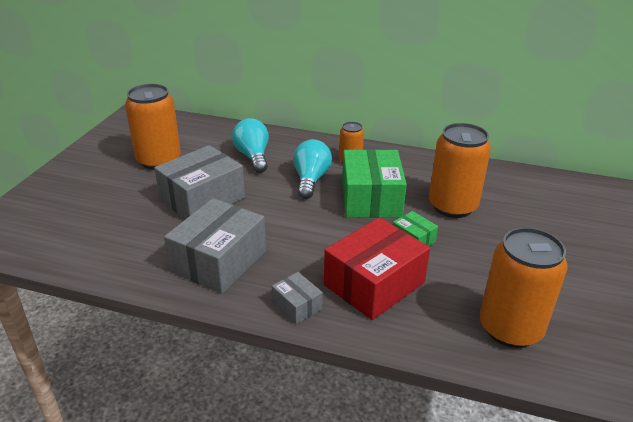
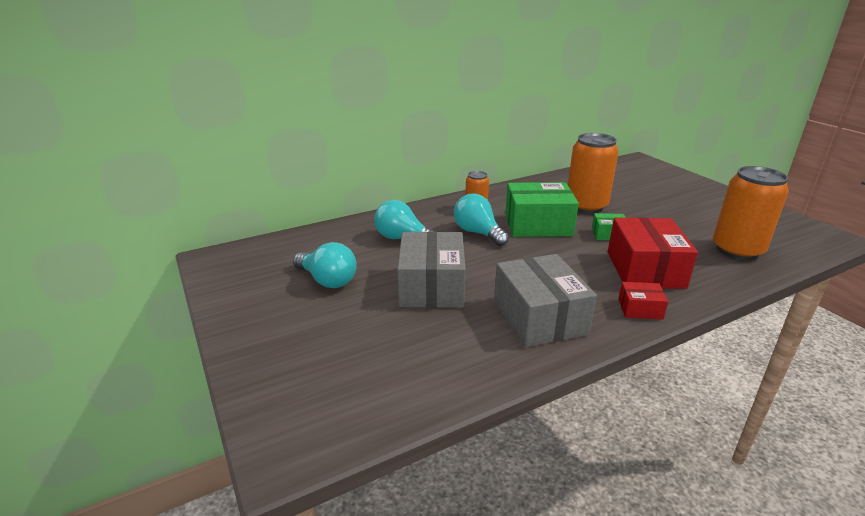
camera: 45 degrees left, 5 degrees down
orange can [125,84,181,170] -> turquoise light bulb [293,242,357,288]
grey box [272,272,323,324] -> red box [618,282,668,320]
green box [342,149,407,218] -> green box turned 45 degrees counterclockwise [505,182,579,237]

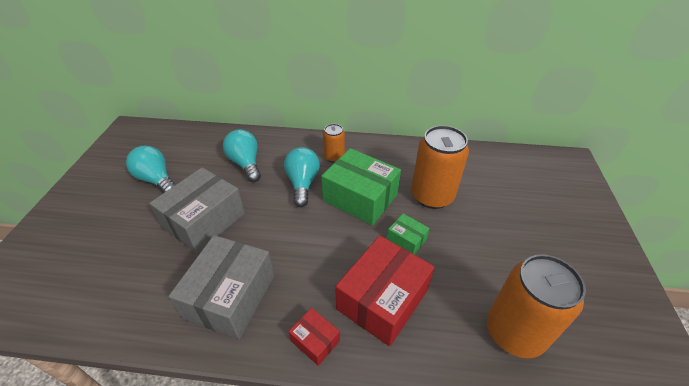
camera: 35 degrees right, 15 degrees up
turquoise light bulb [293,242,357,288] -> turquoise light bulb turned 150 degrees clockwise [126,146,175,193]

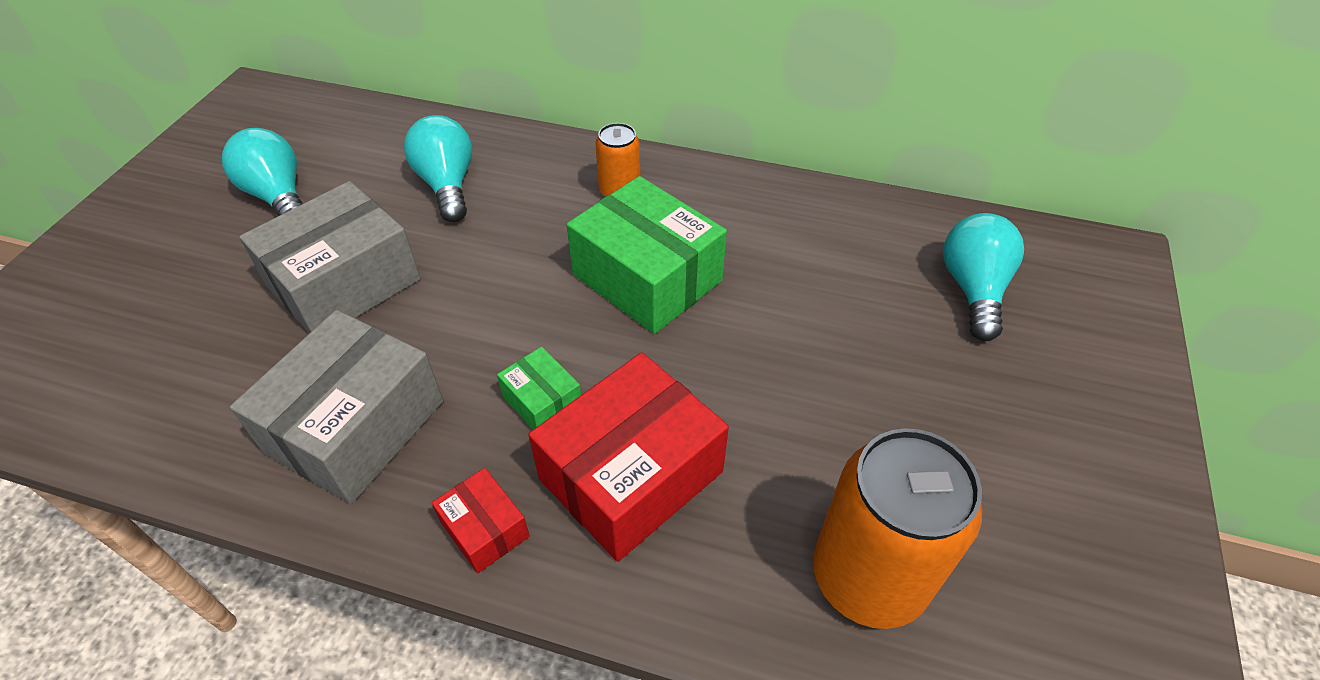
camera: 10 degrees right, 5 degrees up
turquoise light bulb [284,147,320,207] -> turquoise light bulb moved to [943,213,1024,341]
green box [387,214,430,255] -> green box moved to [497,347,581,429]
orange can [411,125,469,209] -> none

